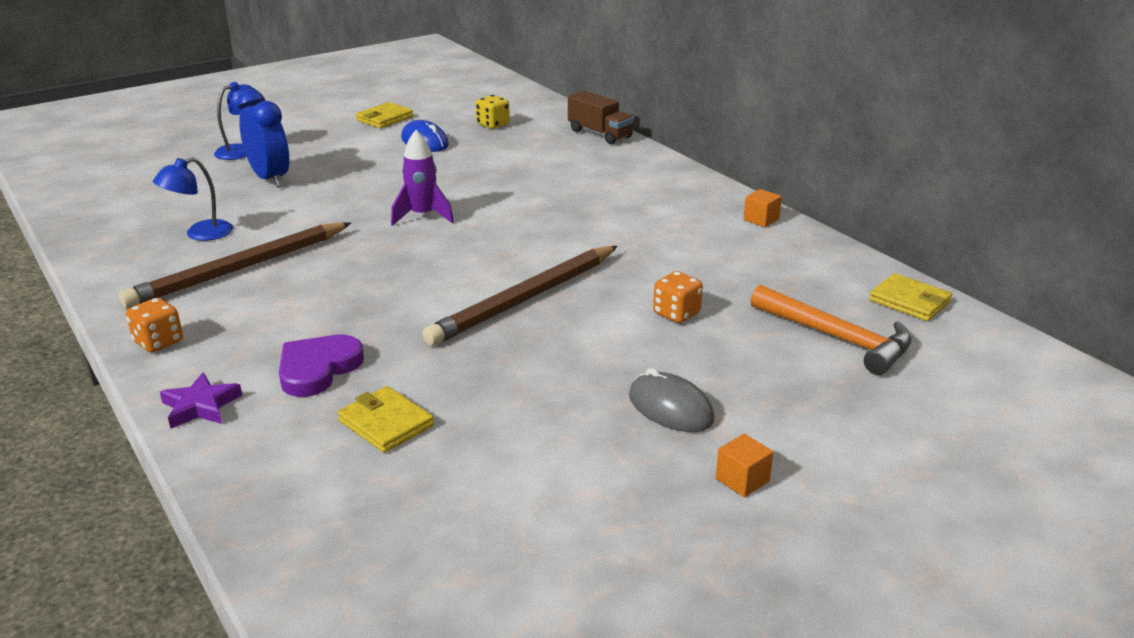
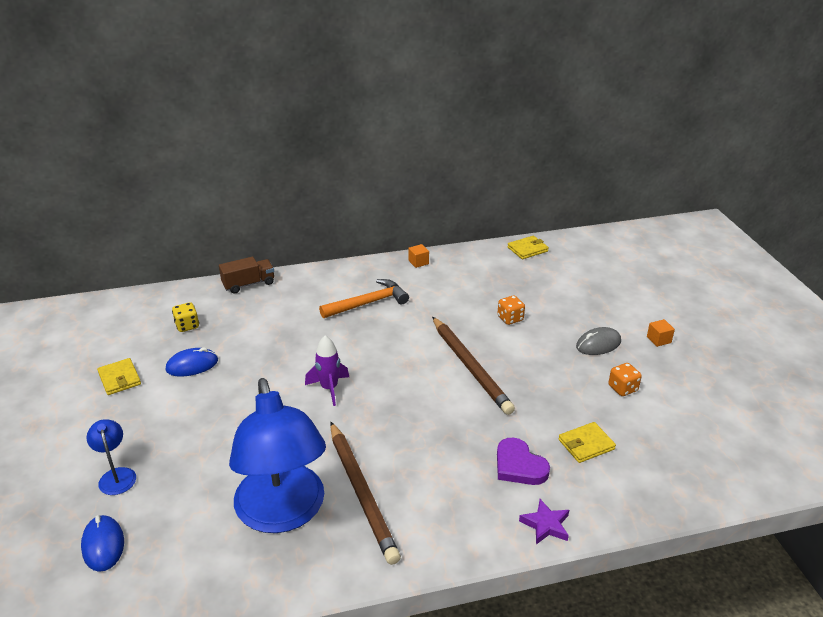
camera: 70 degrees left, 5 degrees up
orange dice [126,298,183,352] -> orange dice moved to [608,363,642,396]
blue lamp [153,157,233,241] -> blue lamp [229,378,326,533], size x2.41
blue clock [237,89,289,187] -> none
orange hammer [750,285,912,375] -> orange hammer moved to [319,279,409,318]
none -> blue mouse [81,515,124,572]

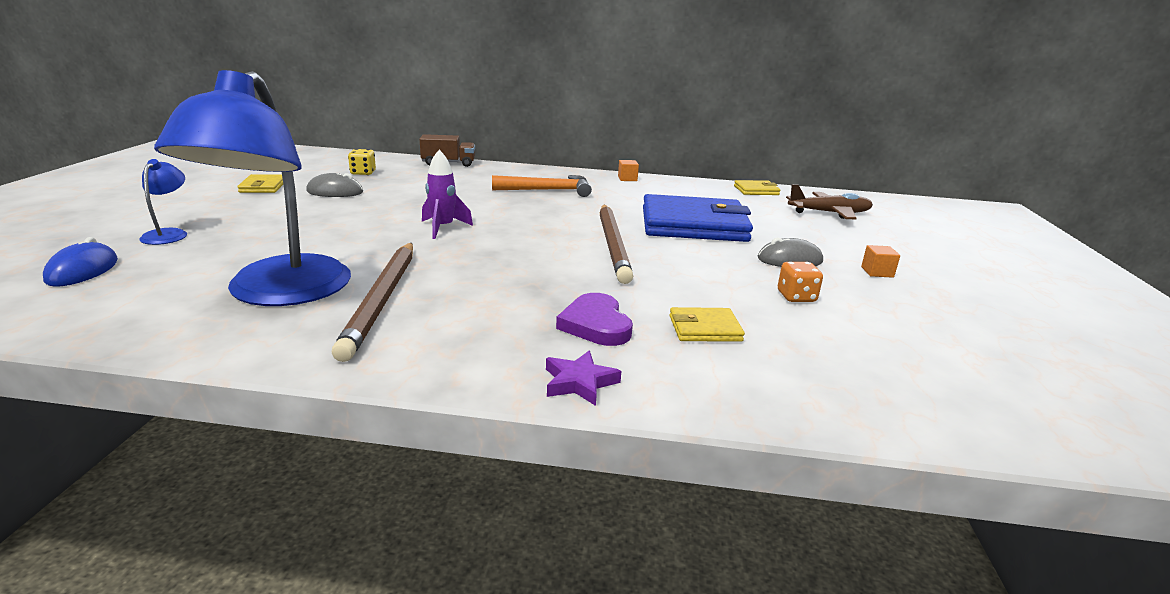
camera: 20 degrees right, 10 degrees down
blue mouse [166,348,218,377] -> grey mouse [306,173,363,197]
orange dice [497,295,525,325] -> blue wallet [643,194,753,242]
none -> brown plane [786,184,873,219]

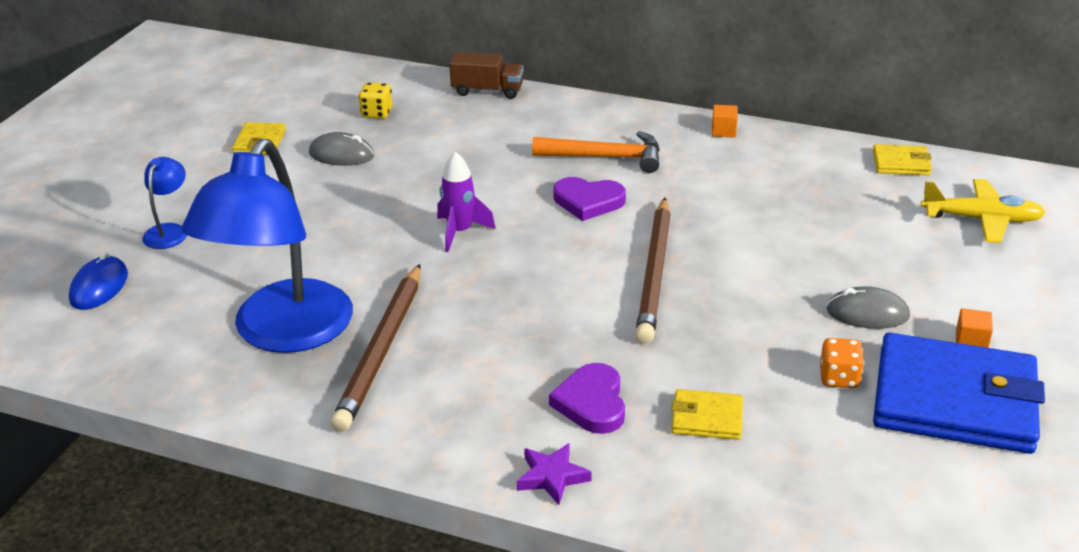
camera: 15 degrees right, 10 degrees up
blue wallet [643,194,753,242] -> blue wallet moved to [873,333,1045,454]
brown plane [786,184,873,219] -> yellow plane [921,179,1046,243]
none -> purple heart [553,177,626,221]

